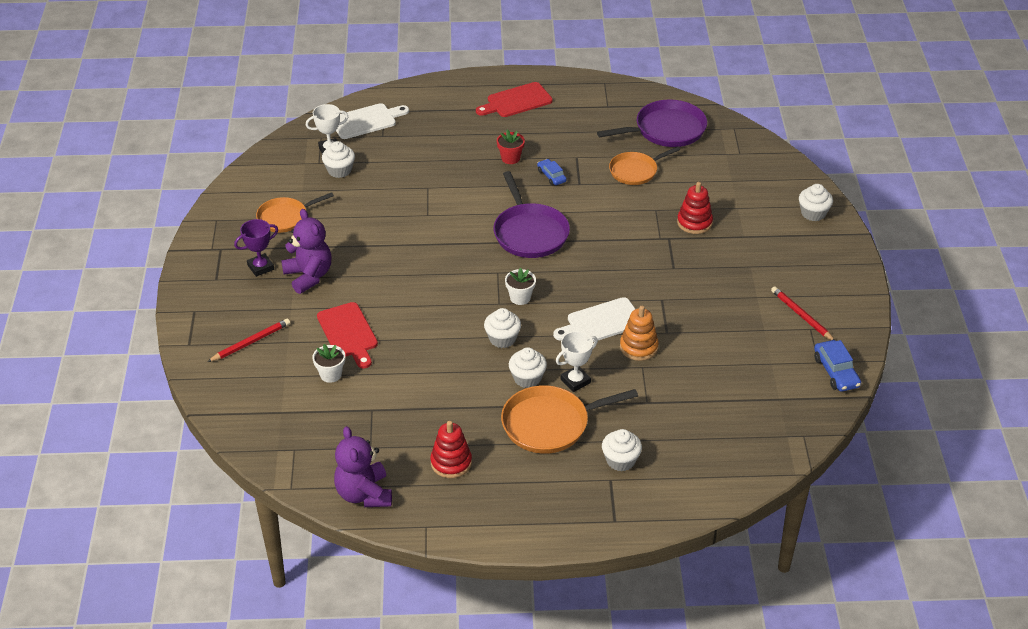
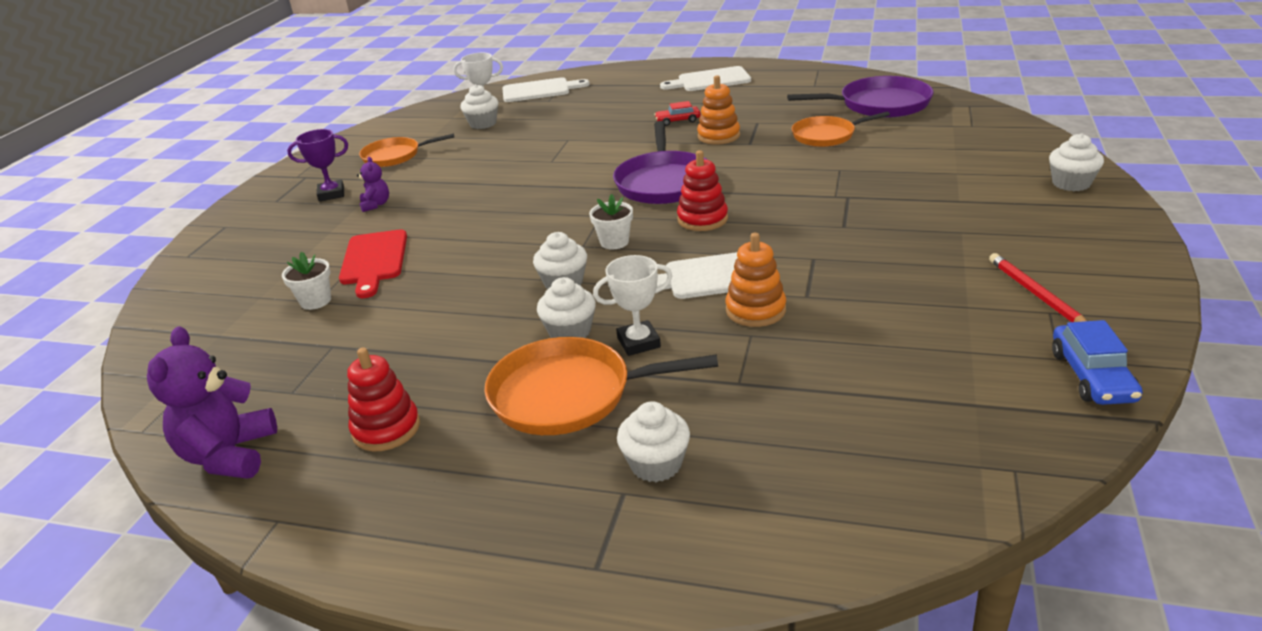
camera: 20 degrees right, 10 degrees down
red pencil [207,318,290,362] -> none
purple teddy bear [281,209,331,294] -> purple teddy bear [357,157,389,212], size x0.52
red cutting board [476,82,553,117] -> white cutting board [660,66,751,91]
red flower pot [497,129,525,164] -> red car [654,101,701,126]
blue car [537,159,567,185] -> orange stacking toy [697,75,740,145]
red stacking toy [677,182,713,234] -> red stacking toy moved to [677,150,728,231]

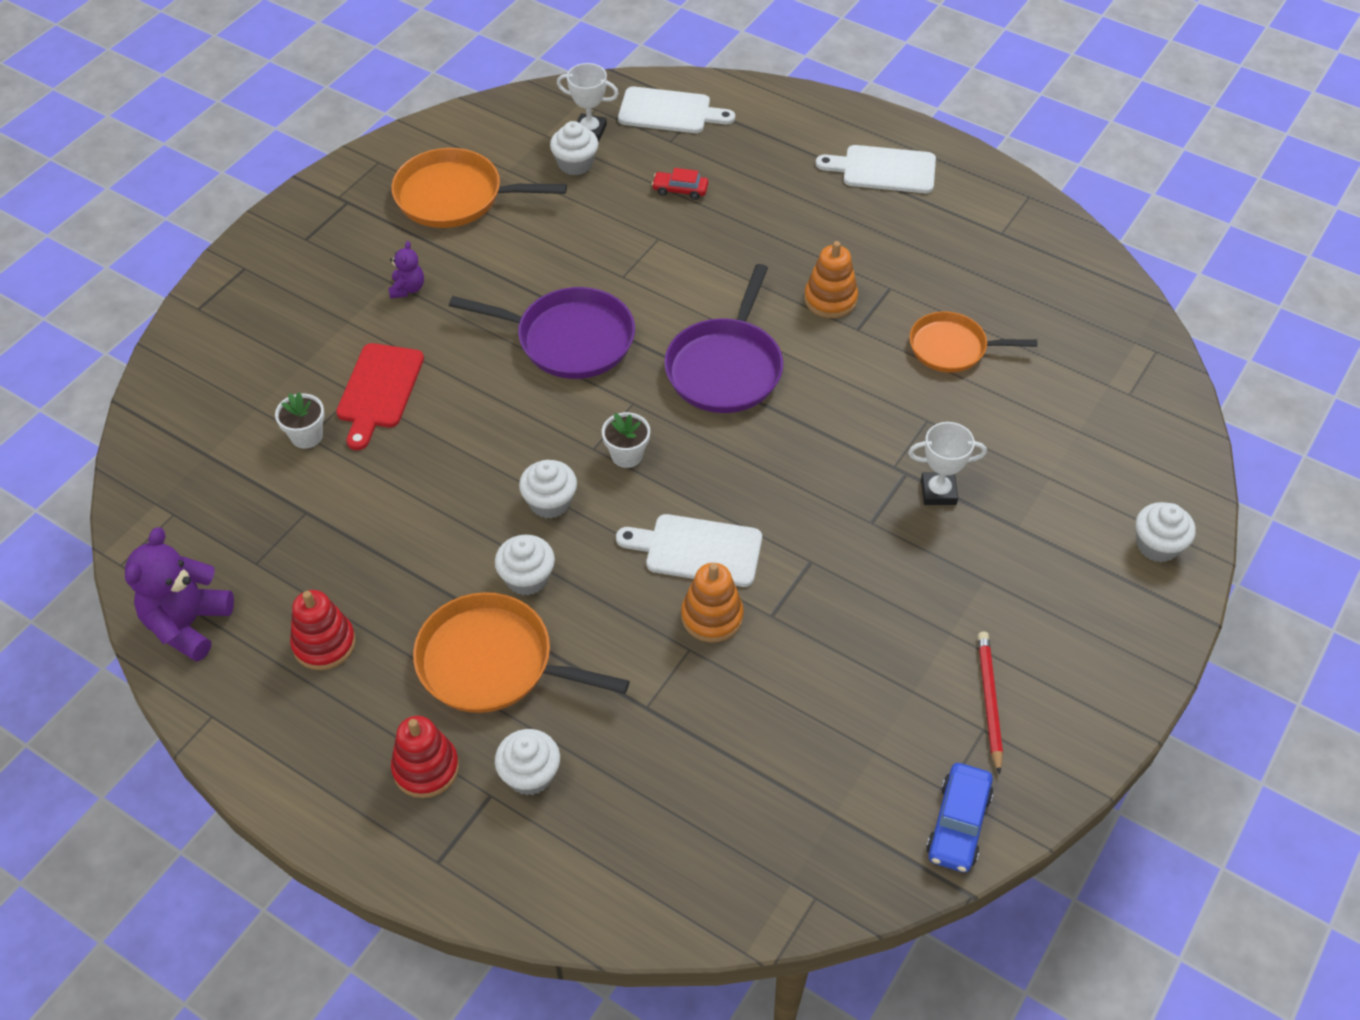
camera: 15 degrees right, 20 degrees up
purple trophy [287,129,348,202] -> none
orange pan [359,134,454,167] -> orange pan [391,148,567,228], size x1.51
white trophy [593,255,672,356] -> white trophy moved to [908,422,987,505]
red car [654,101,701,126] -> red car moved to [652,168,708,200]
red stacking toy [677,150,728,231] -> red stacking toy moved to [391,716,459,798]
purple pan [787,76,934,118] -> purple pan moved to [449,287,635,379]

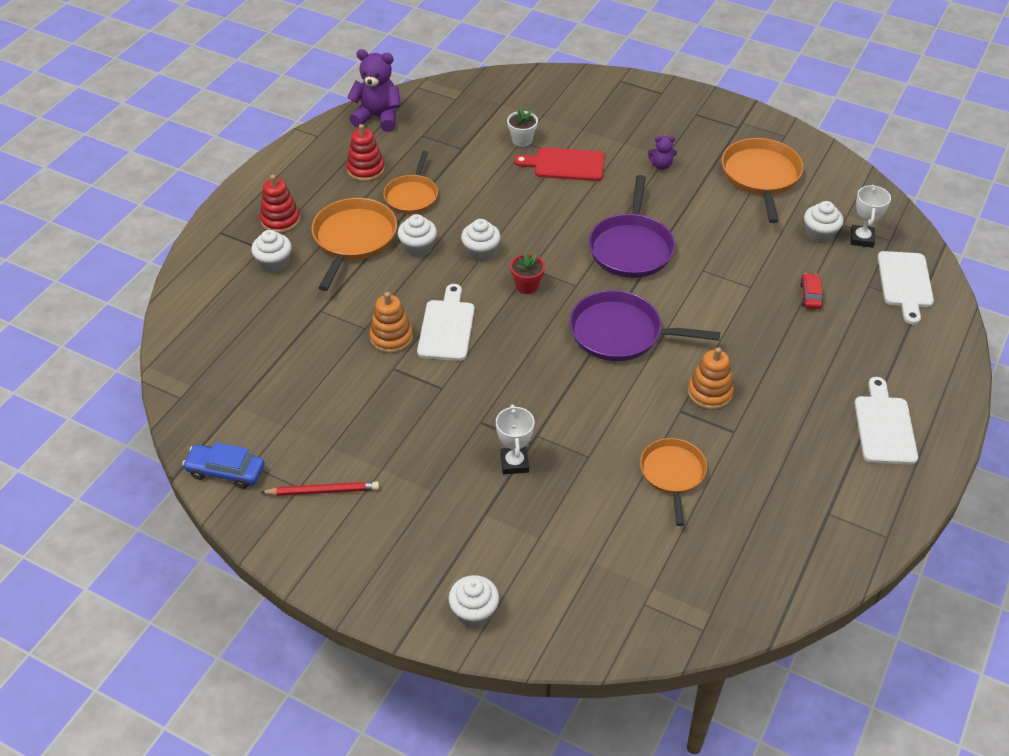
camera: 85 degrees right, 5 degrees down
white flower pot [602,412,650,468] -> red flower pot [510,251,545,294]
none -> orange pan [383,151,438,214]

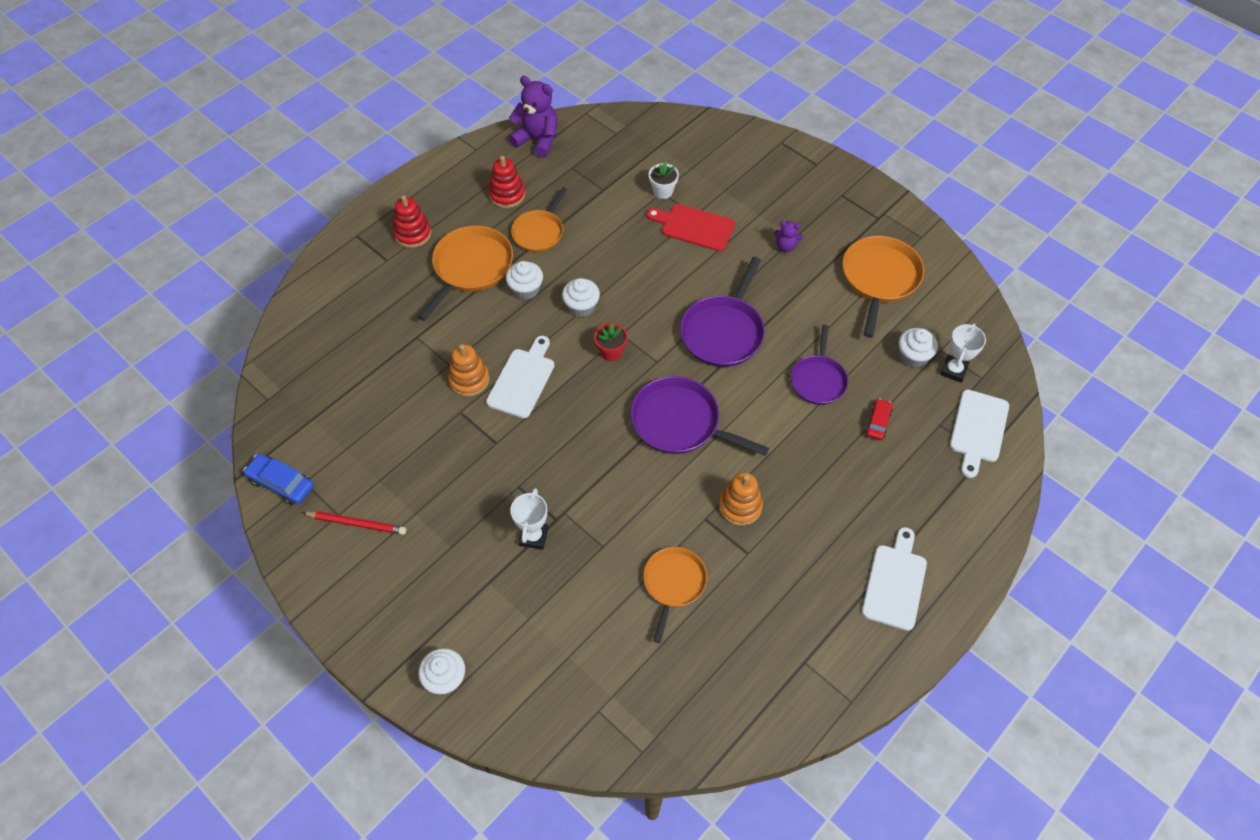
camera: 15 degrees right, 10 degrees up
white cupcake [251,230,291,273] -> none
none -> purple pan [791,325,848,405]

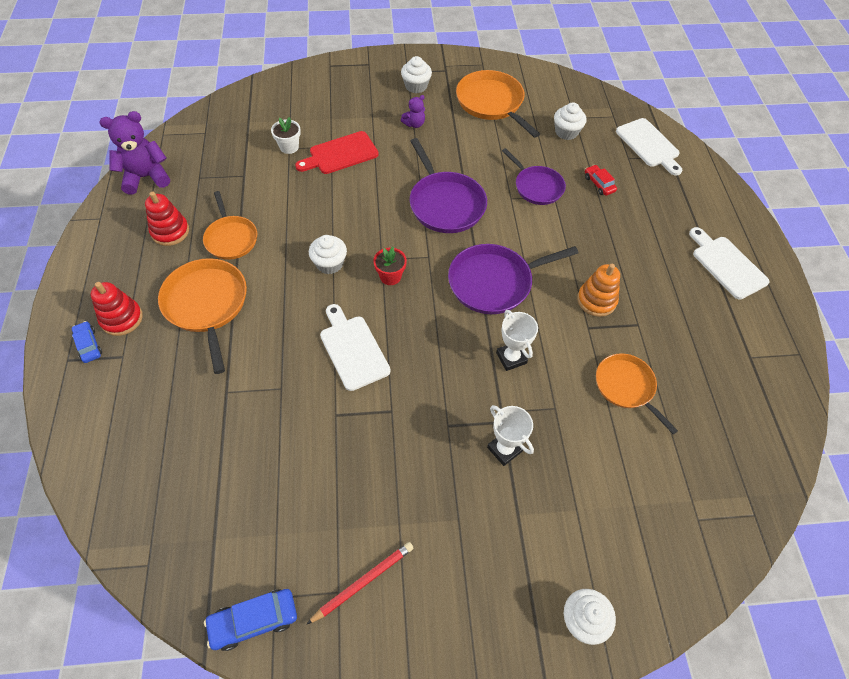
camera: 50 degrees left, 0 degrees up
orange stacking toy [448,344,490,397] -> none
white cupcake [506,261,543,300] -> white cupcake moved to [401,56,432,93]
white trophy [940,323,986,383] -> white trophy moved to [496,310,538,371]
none -> blue car [72,321,102,363]

